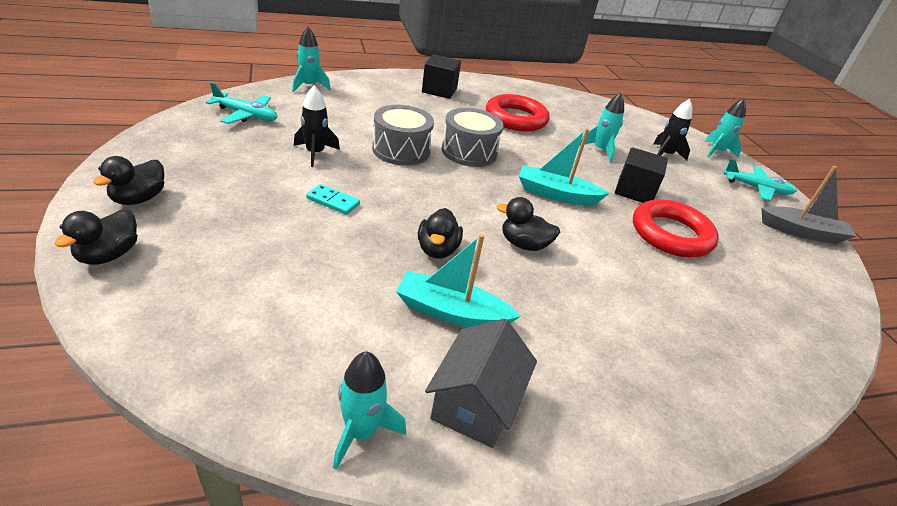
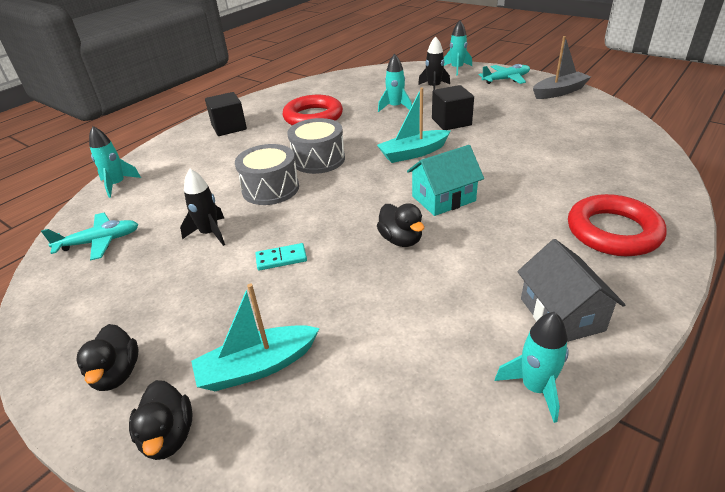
camera: 30 degrees left, 0 degrees up
turquoise boat [396,234,521,327] -> turquoise boat moved to [191,283,320,391]
black duck [496,197,560,251] -> turquoise house [407,145,484,216]
red ring [633,199,719,257] -> red ring moved to [568,194,667,256]

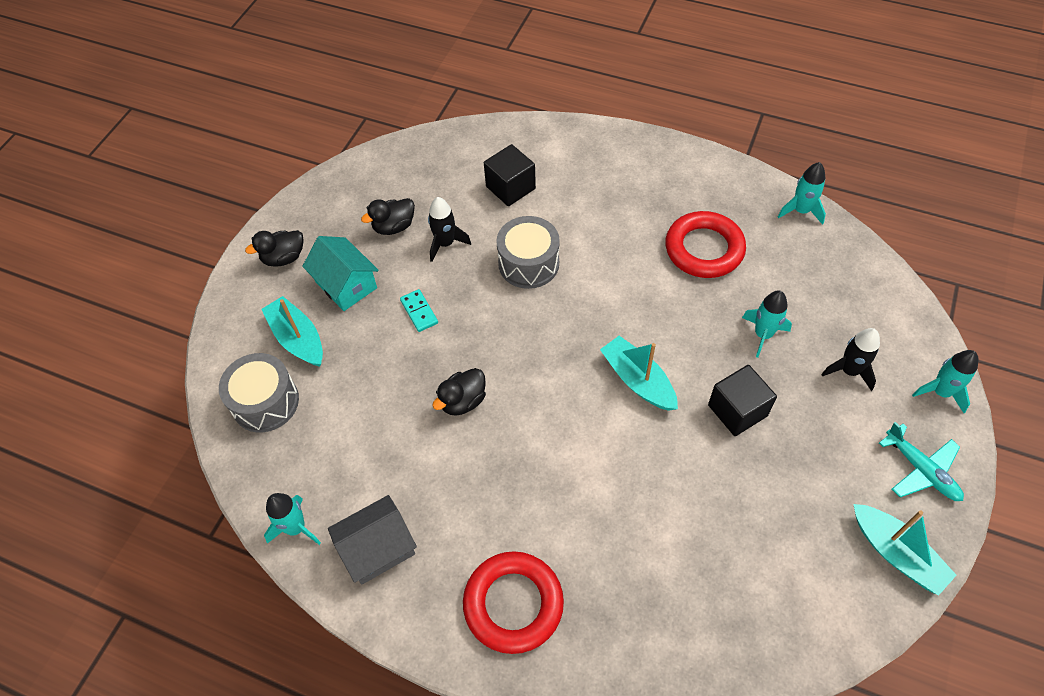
camera: 75 degrees right, 20 degrees up
turquoise plane [41,213,139,260] -> none
turquoise rocket [89,126,141,198] -> turquoise rocket moved to [778,162,826,225]
black duck [129,380,192,460] -> black duck moved to [361,198,415,235]
black cube [205,92,247,136] -> black cube moved to [484,144,536,206]
grey drum [287,118,345,174] -> grey drum moved to [219,353,299,432]
turquoise house [407,145,484,216] -> turquoise house moved to [302,236,378,311]
grey boat [533,36,591,99] -> turquoise boat [853,504,957,596]

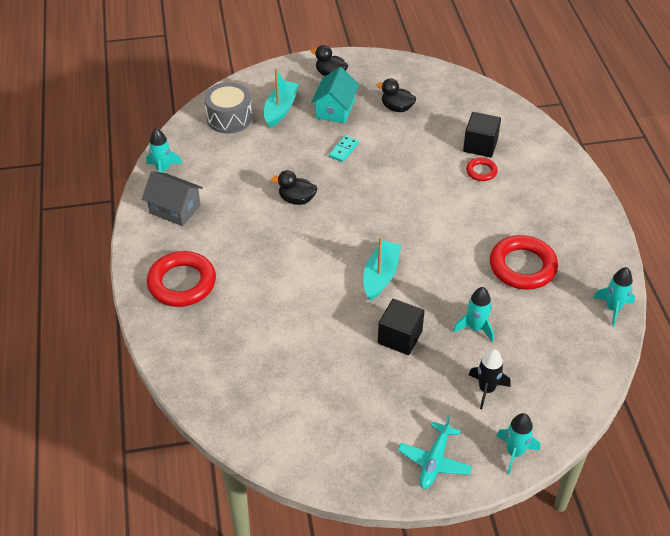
camera: 55 degrees right, 10 degrees down
black rocket [428,197,471,262] -> none
grey drum [496,216,560,289] -> none
turquoise boat [853,504,957,596] -> none
none -> red ring [466,158,498,181]

